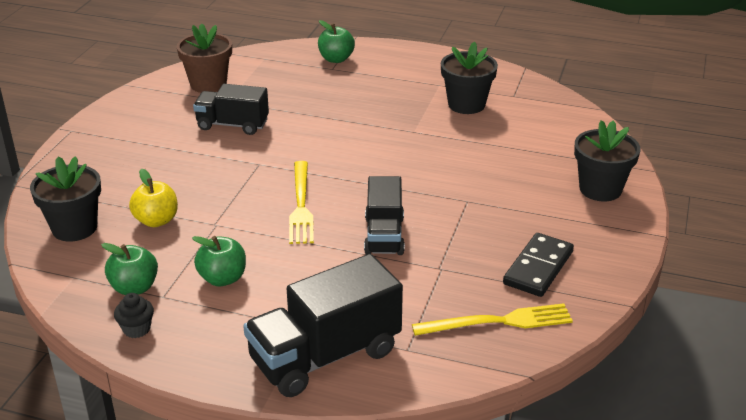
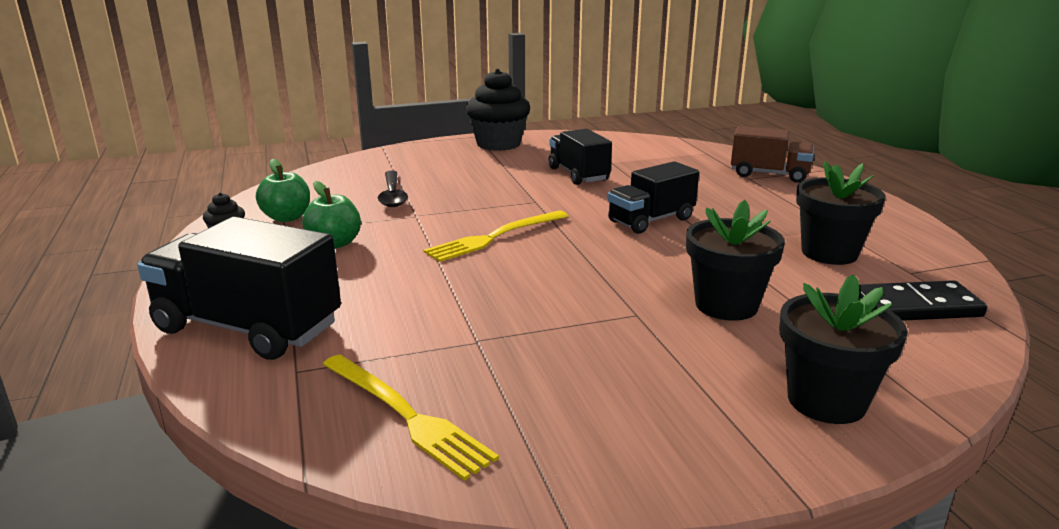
camera: 55 degrees right, 10 degrees down
black flower pot [30,156,101,241] -> black flower pot moved to [686,200,785,321]
yellow apple [129,169,178,227] -> black spoon [378,171,408,207]
brown flower pot [177,23,232,93] -> none
green apple [318,20,355,63] -> brown truck [731,126,814,183]
black truck [364,176,405,255] -> black truck moved to [608,161,699,234]
black domino [503,233,574,297] -> black domino moved to [859,280,987,321]
none -> black cupcake [466,69,530,151]

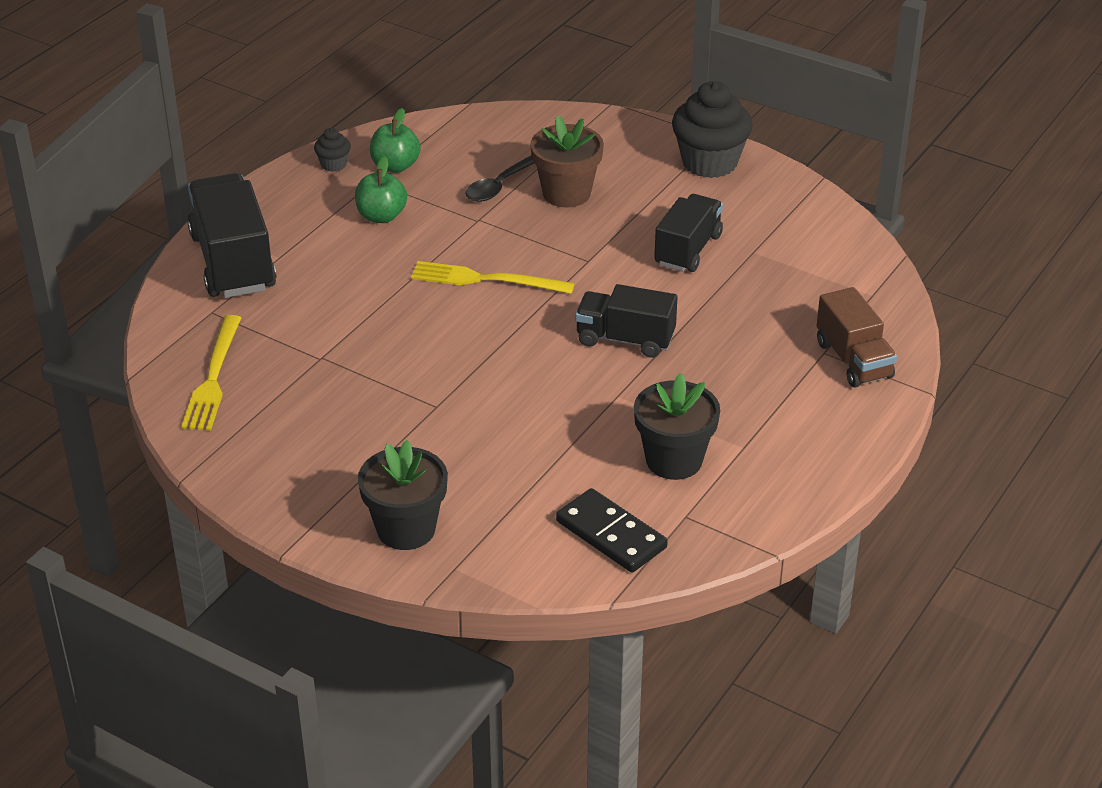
camera: 50 degrees right, 15 degrees up
black flower pot [686,200,785,321] -> none
none -> brown flower pot [530,115,604,207]

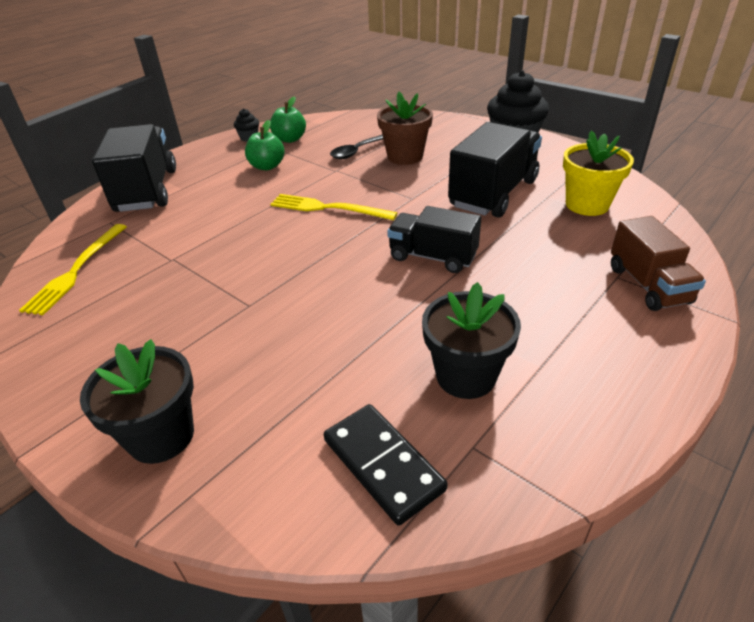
camera: 10 degrees right, 0 degrees up
black truck [654,194,723,272] -> black truck [448,122,542,218], size x1.56
none -> yellow flower pot [563,130,634,216]

